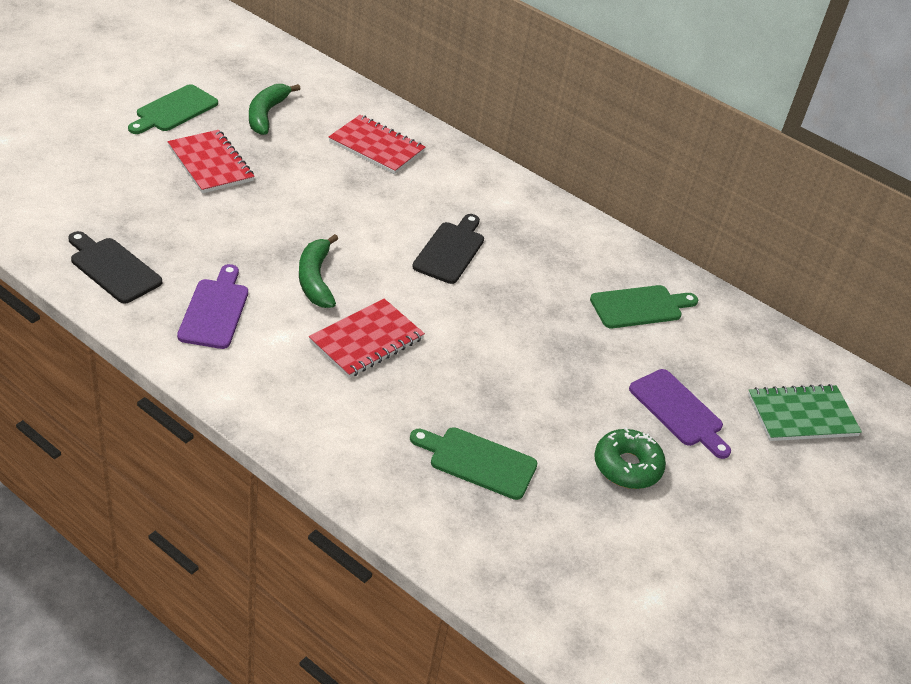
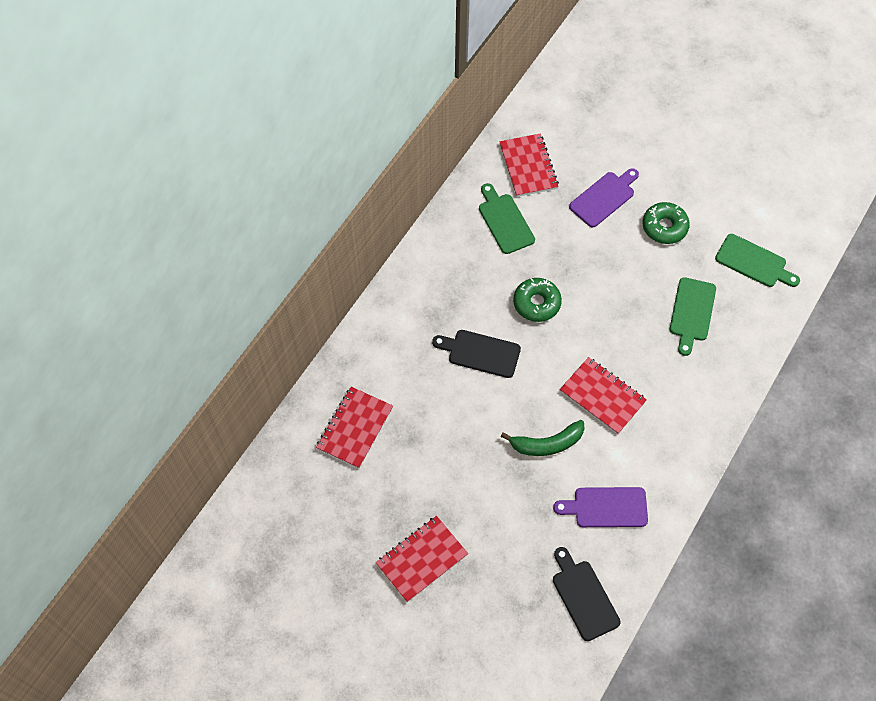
camera: 90 degrees left, 20 degrees up
black cutting board [68,231,162,303] -> black cutting board turned 120 degrees clockwise [553,547,621,641]
green cutting board [128,84,218,134] -> green cutting board moved to [715,234,800,287]
green banana [249,84,301,135] -> none
green notebook [748,384,862,441] -> none
none -> red notebook [499,133,559,197]
none -> green donut [513,278,562,322]

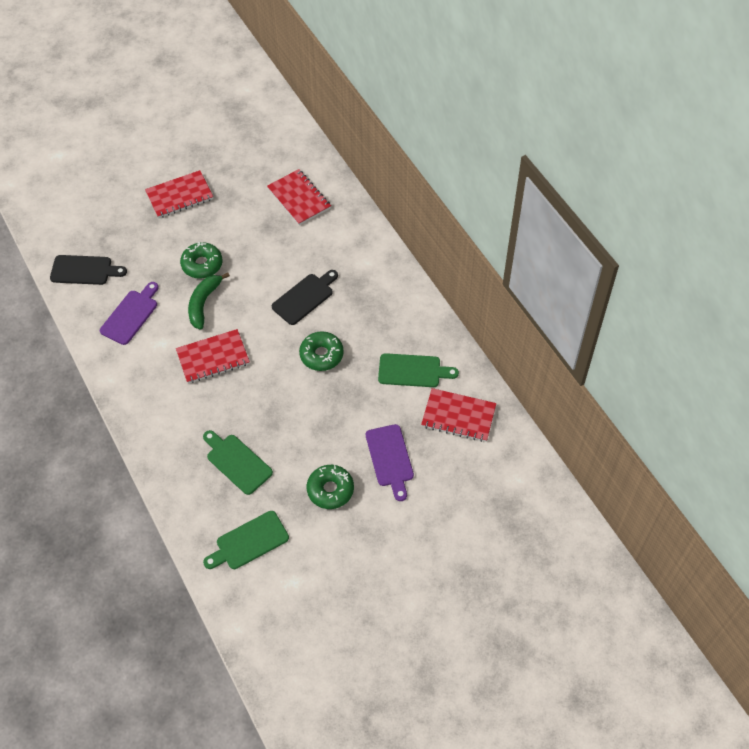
camera: 120 degrees right, 5 degrees down
red notebook [376,516,468,602] -> red notebook turned 75 degrees clockwise [145,170,214,218]
none -> green donut [180,242,223,279]

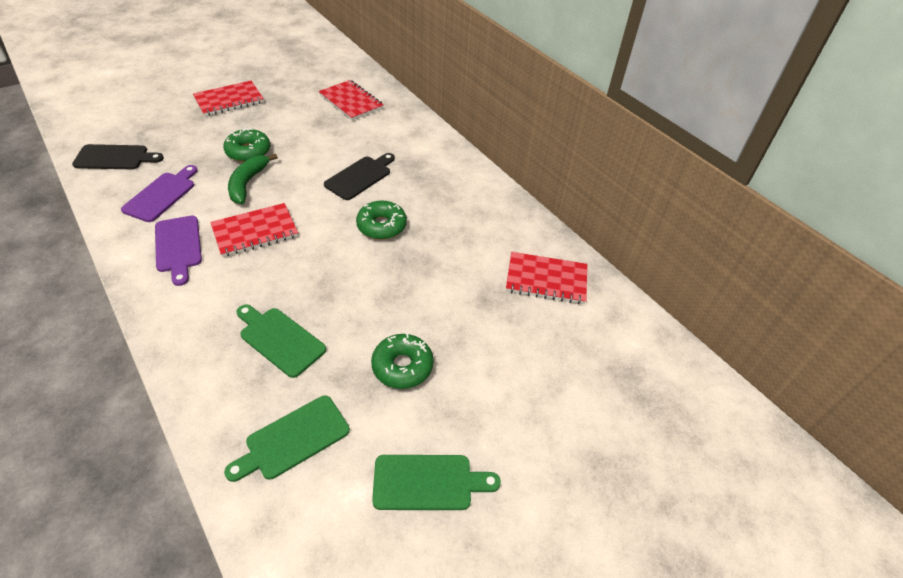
camera: 10 degrees left, 10 degrees down
purple cutting board [366,424,414,501] -> purple cutting board moved to [155,216,202,286]
green cutting board [378,353,459,387] -> green cutting board moved to [372,455,501,510]

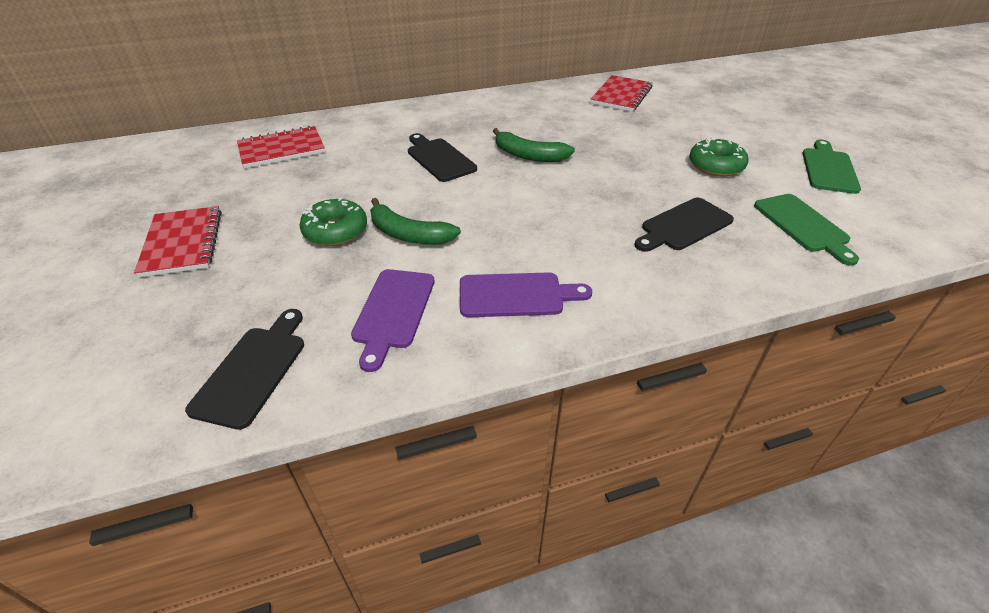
camera: 70 degrees left, 5 degrees down
purple cutting board [121,165,198,222] -> purple cutting board turned 120 degrees counterclockwise [351,269,435,372]
red notebook [210,203,298,257] -> none
green cutting board [236,305,326,378] -> black cutting board [634,198,734,252]
green donut [356,200,407,240] -> green banana [493,128,575,162]

